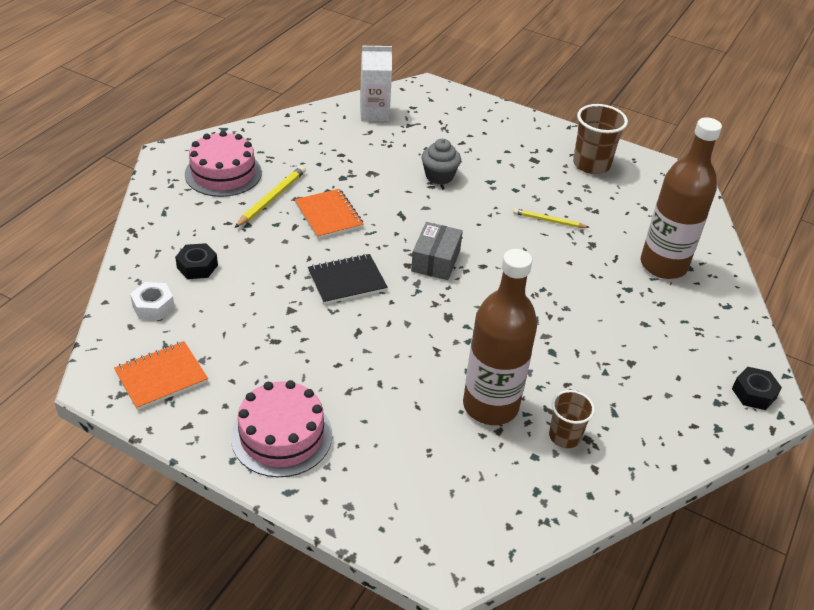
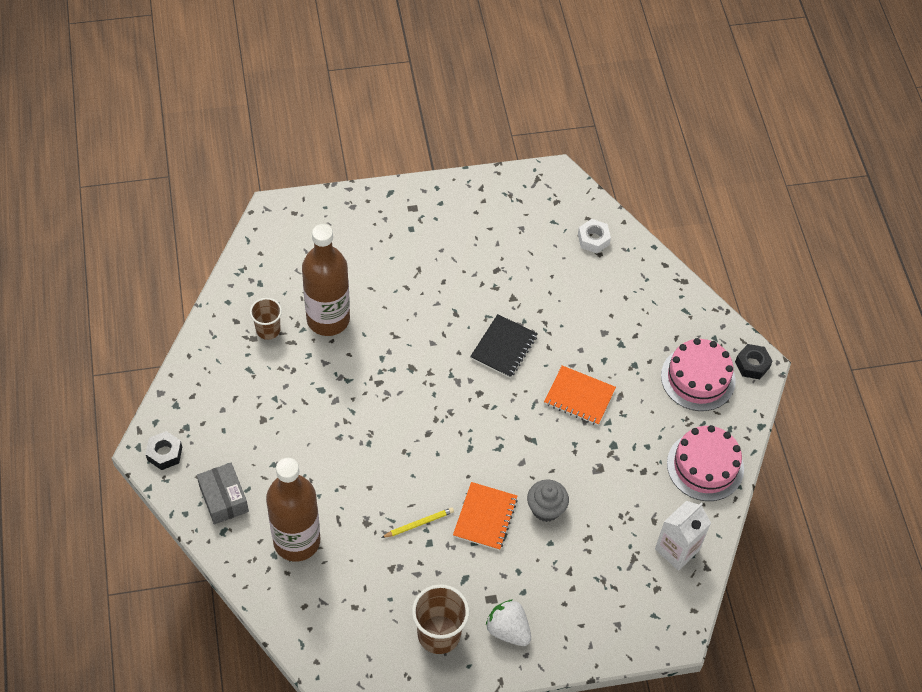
camera: 140 degrees right, 15 degrees up
orange notebook [114,341,208,410] -> orange notebook moved to [453,482,518,551]
black nut [175,243,218,279] -> black nut moved to [735,344,773,379]
pink cake [231,380,332,477] -> pink cake moved to [667,425,744,501]
yellow pencil [235,166,306,228] -> none
grey box [411,222,463,280] -> grey box moved to [197,463,249,524]
none -> white strawberry [486,599,531,646]

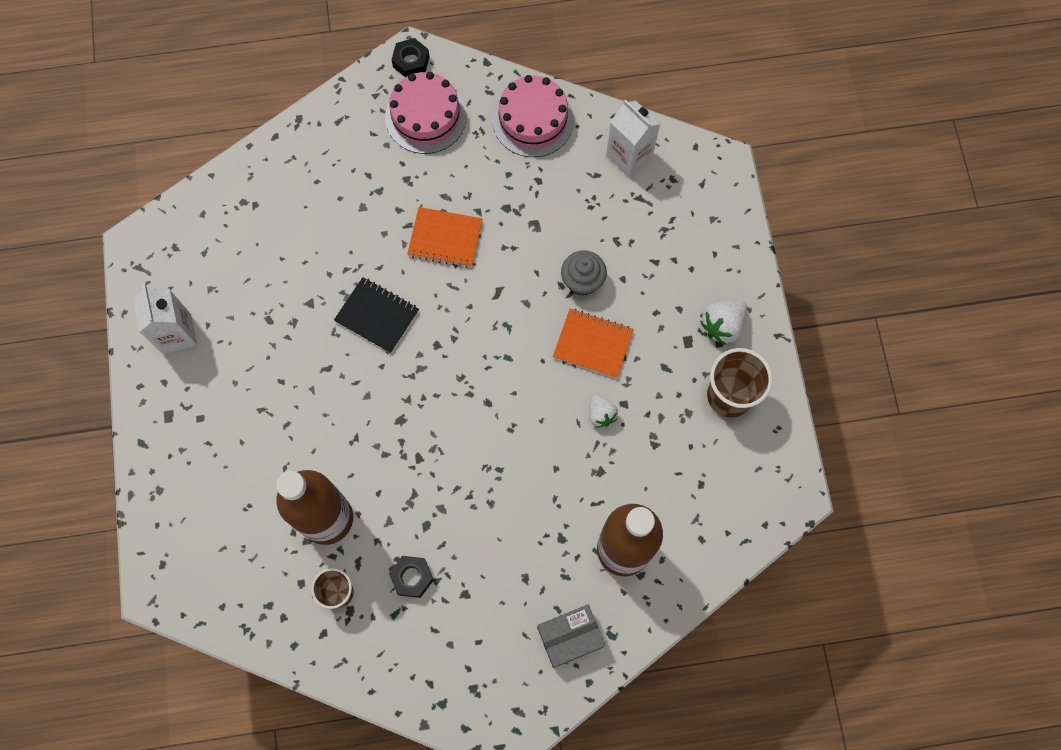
camera: 85 degrees left, 15 degrees up
black nut [146,431,182,470] -> black nut moved to [389,556,434,598]
yellow pencil [381,507,454,538] -> white strawberry [589,395,618,428]
orange notebook [544,365,616,425] -> orange notebook turned 75 degrees clockwise [407,207,483,268]
white nut [578,219,611,253] -> none
none -> white carton [133,285,197,354]

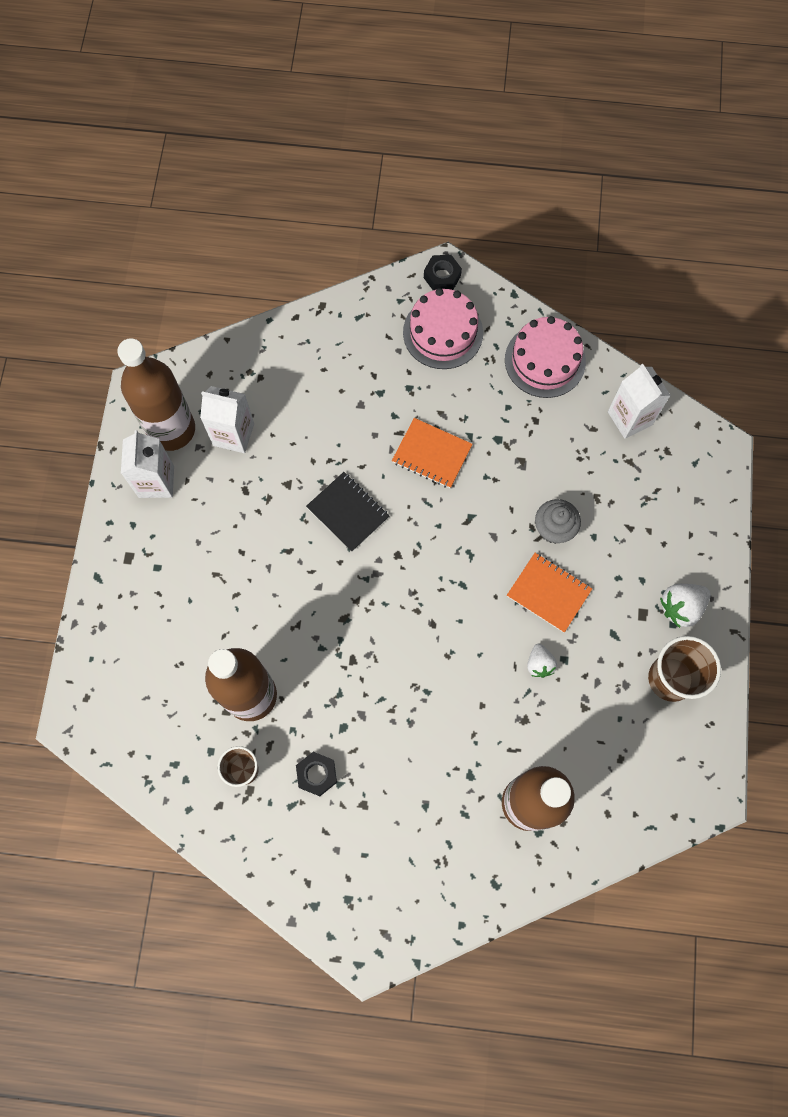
camera: 15 degrees right, 0 degrees up
grey box [537,604,605,668] -> none
none -> brown bottle [117,338,195,451]
none -> white carton [200,386,254,453]

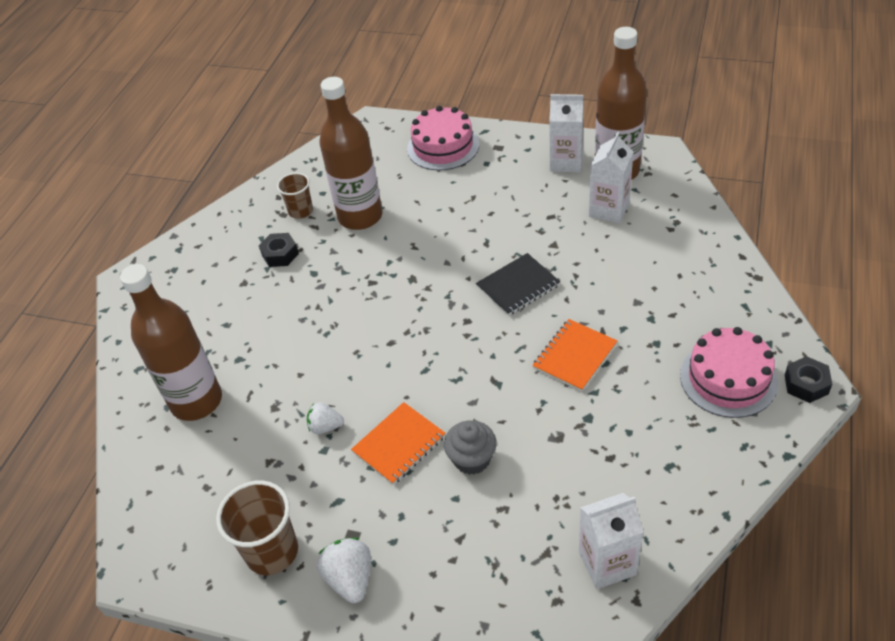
camera: 105 degrees right, 25 degrees down
pink cake [505,316,586,398] -> pink cake moved to [407,106,479,171]

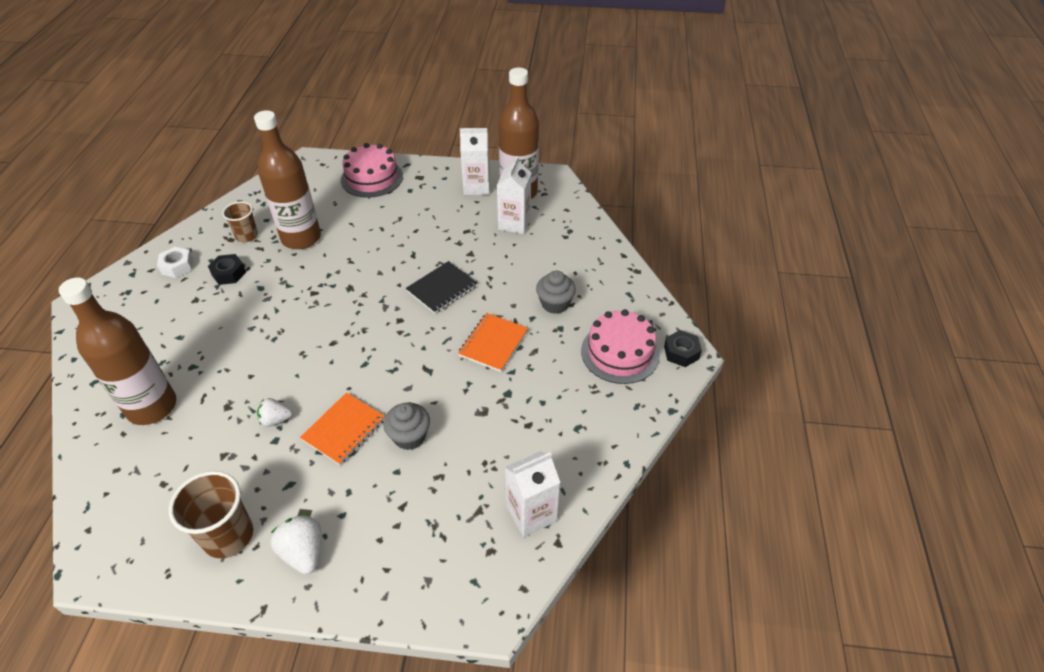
camera: 15 degrees left, 0 degrees up
none -> white nut [157,247,193,278]
none -> grey cupcake [536,271,576,314]

